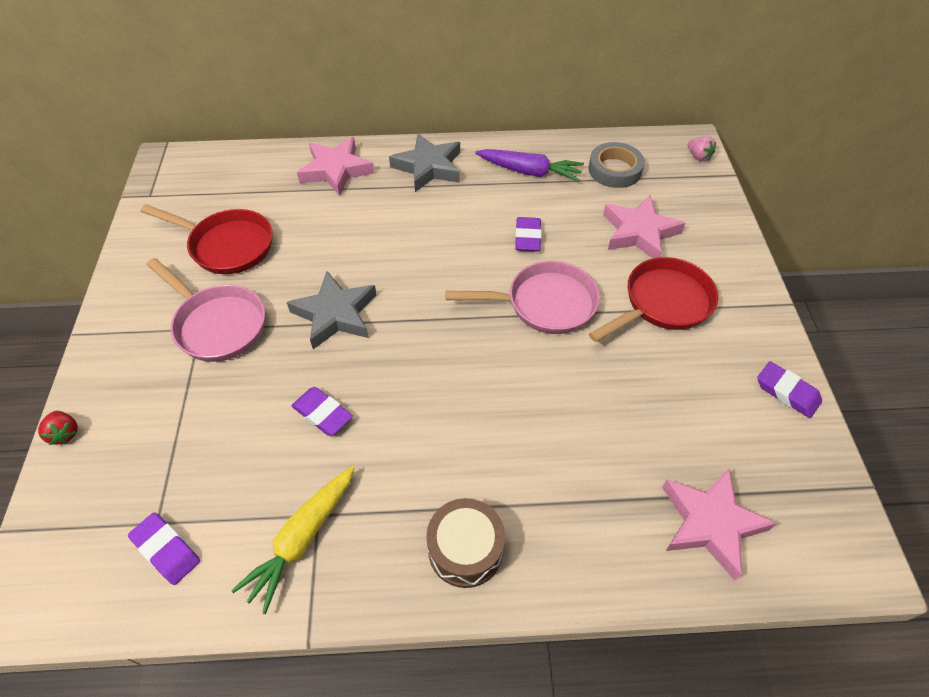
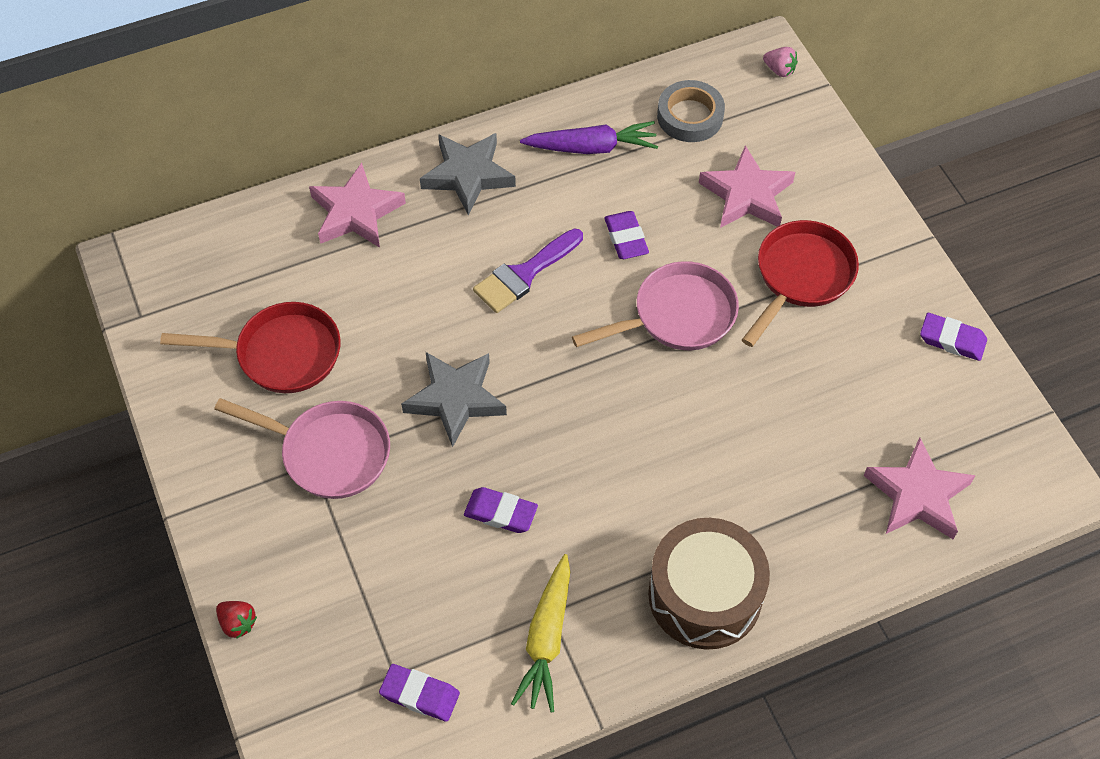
camera: 20 degrees left, 5 degrees up
brown drum [426,498,505,588] -> brown drum [648,518,770,650], size x1.52
none -> purple brush [473,228,583,313]

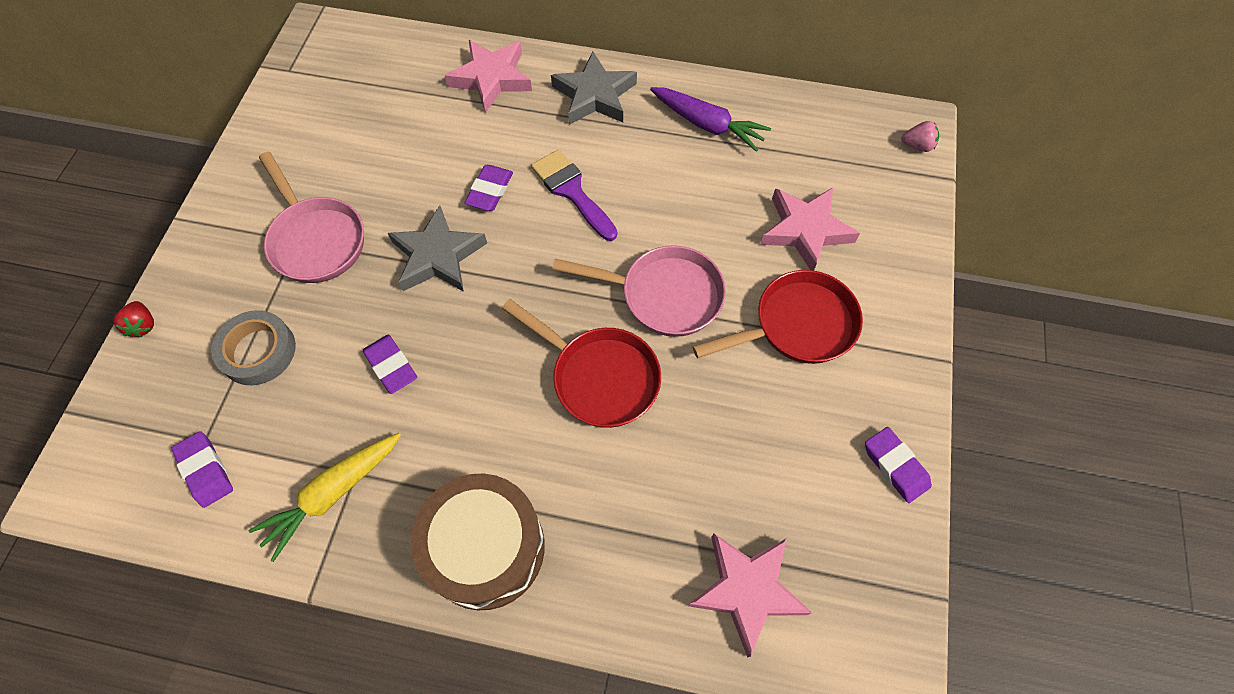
camera: 35 degrees right, 5 degrees up
red pan [160,302,341,393] -> red pan moved to [502,299,661,428]
purple brush [473,228,583,313] -> purple brush turned 60 degrees clockwise [531,149,617,241]
purple eraser [604,211,649,259] -> purple eraser moved to [465,165,513,211]
grey tape [657,80,725,142] -> grey tape moved to [211,310,296,385]
pink strawberry [763,47,798,77] -> pink strawberry turned 60 degrees counterclockwise [901,121,939,152]

